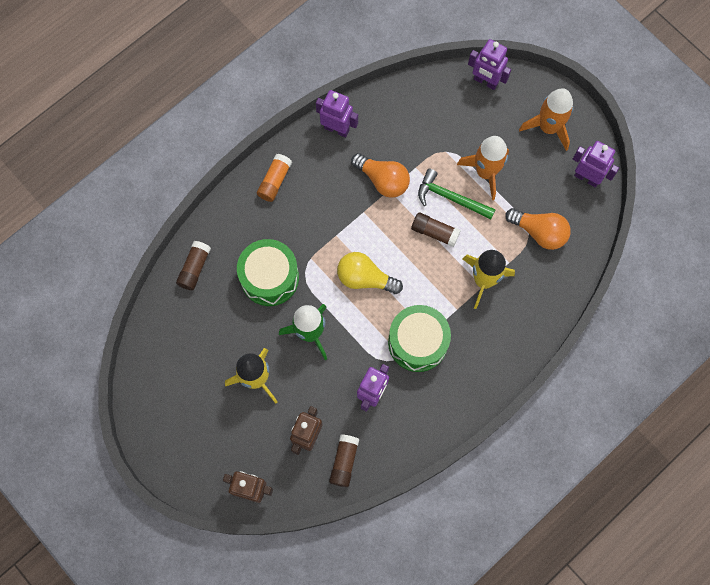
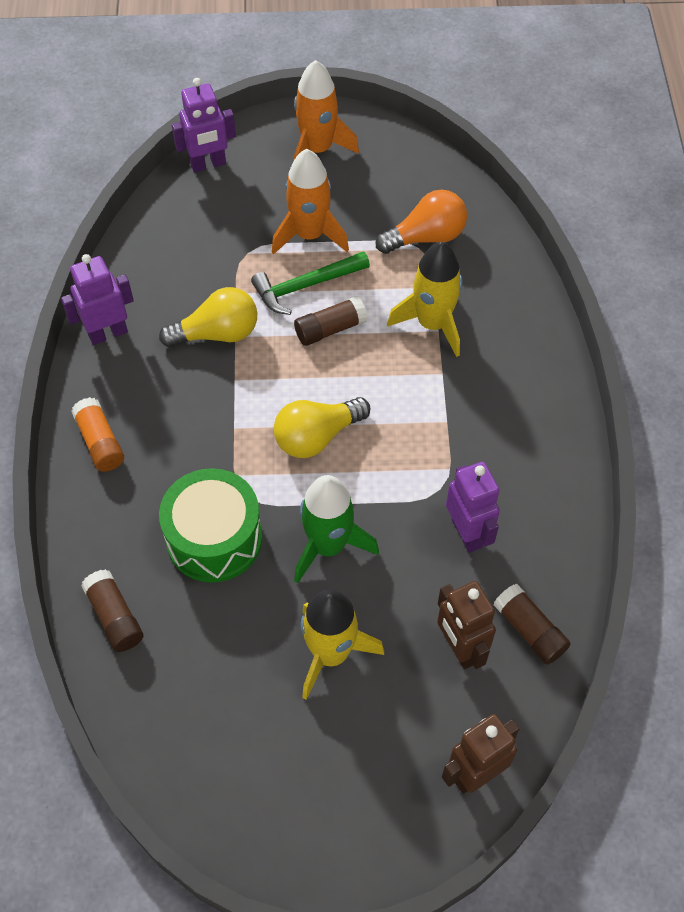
camera: 50 degrees left, 15 degrees down
orange light bulb [351,153,410,198] -> yellow light bulb [159,287,257,347]
green drum [388,305,451,372] -> none
purple robot [573,141,619,188] -> none

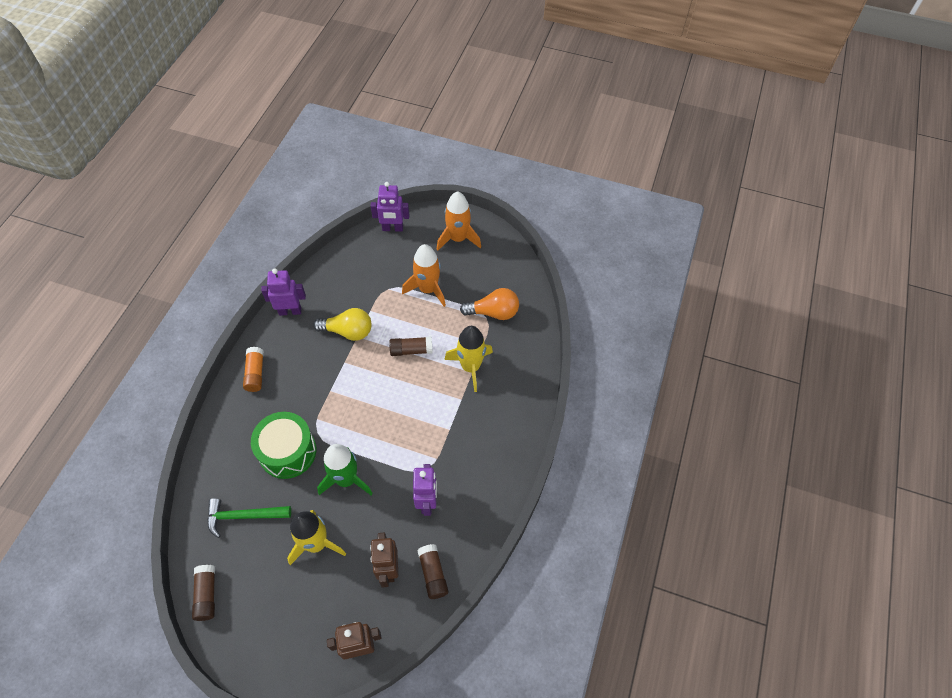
camera: 20 degrees right, 0 degrees up
brown glue stick [81,569,143,652] -> brown glue stick moved to [192,565,215,621]
green hammer [251,251,370,315] -> green hammer moved to [207,498,291,538]
yellow light bulb [274,397,371,458] -> none

